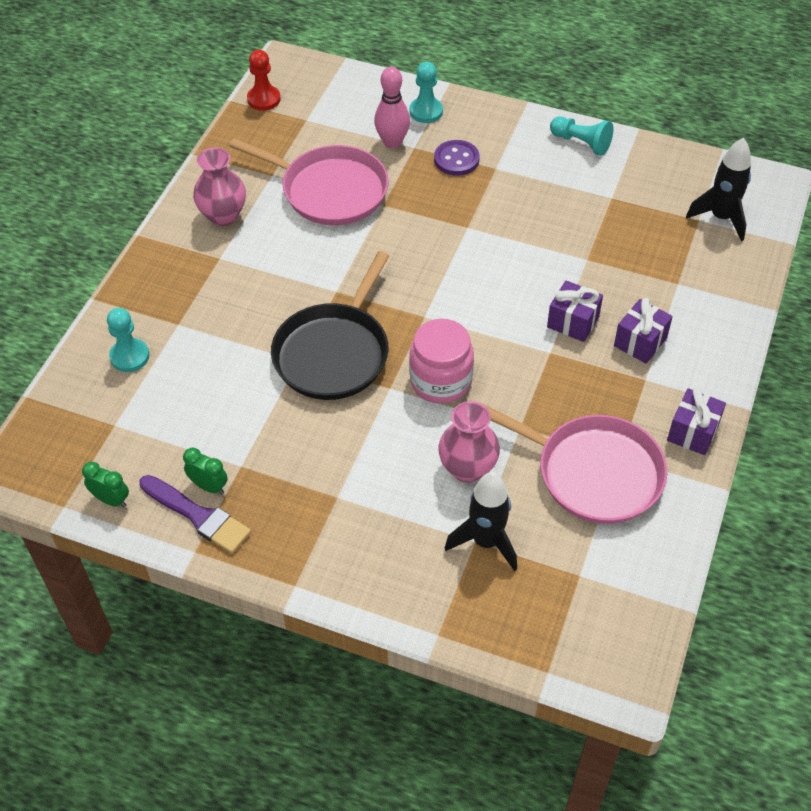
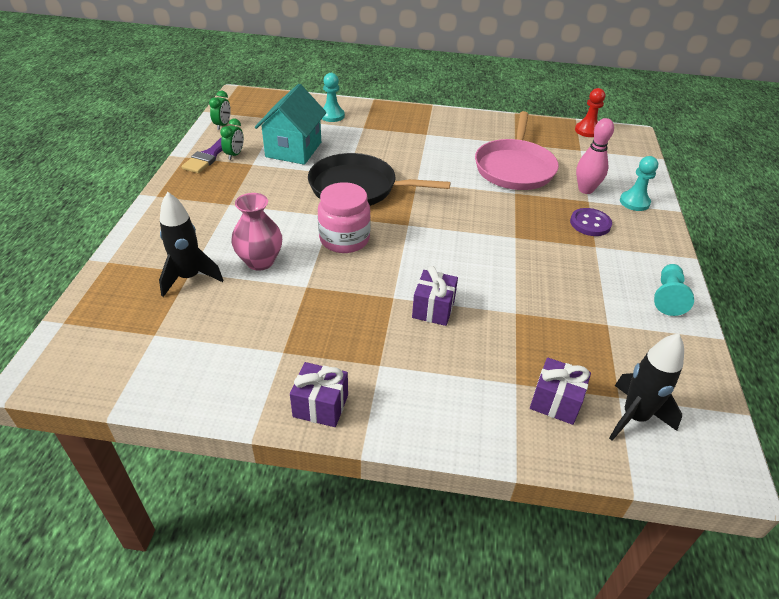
camera: 75 degrees right, 10 degrees down
pink vase [193,147,246,226] -> none
pink pan [481,403,667,524] -> none
purple gift [614,298,673,363] -> purple gift moved to [530,357,591,425]
none -> turquoise house [255,84,326,165]

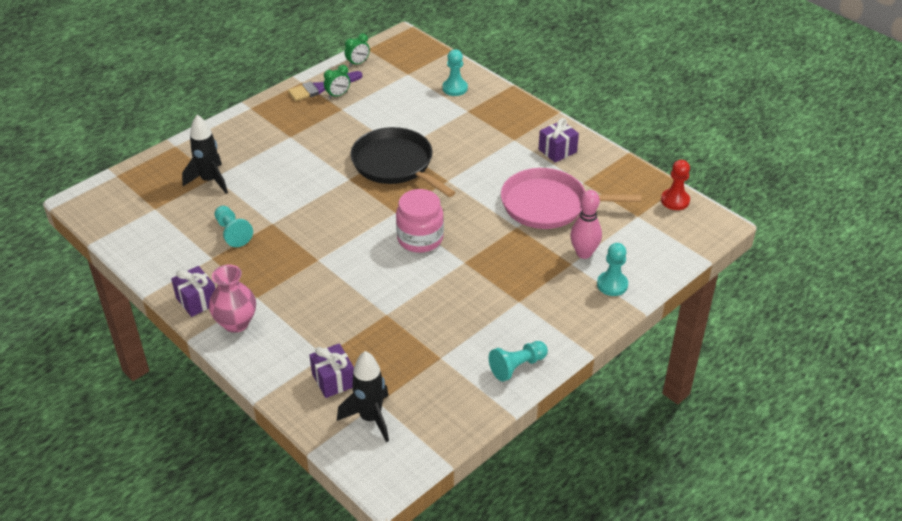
camera: 40 degrees right, 0 degrees up
pink vase [231,193,282,271] -> pink vase moved to [209,265,256,333]
turquoise house [255,84,326,165] -> none
pink jar [318,182,371,253] -> pink jar moved to [396,189,444,253]
purple gift [412,266,458,326] -> purple gift moved to [539,118,579,163]
pink pan [475,111,559,190] -> pink pan turned 45 degrees clockwise [501,168,641,229]
purple button [570,208,612,236] -> none
none -> turquoise pawn [214,206,253,247]

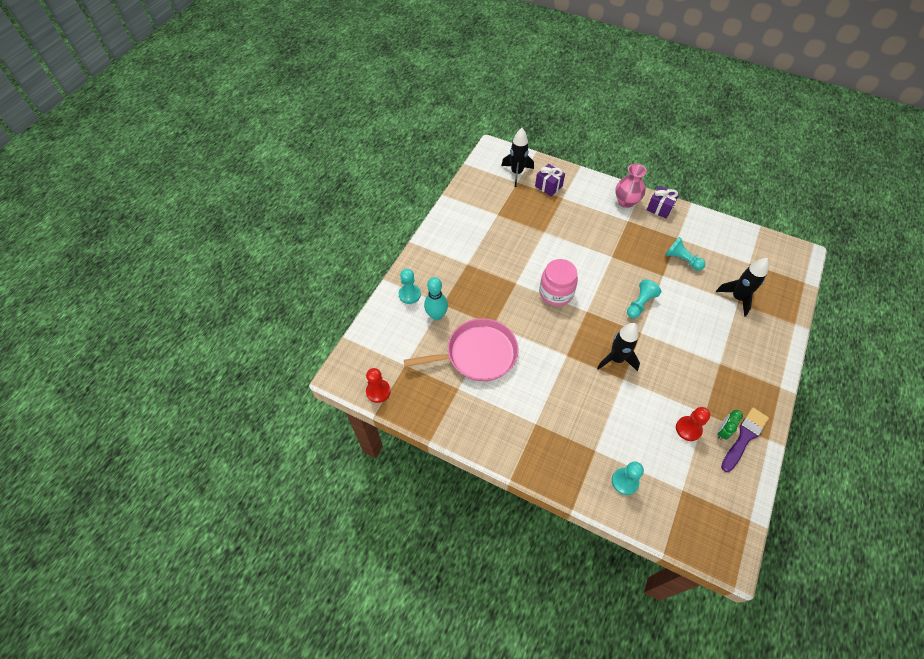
camera: 160 degrees right, 15 degrees up
green clock [345,33,370,67] -> none
black pan [350,127,456,197] -> black rocket [597,323,640,371]
turquoise pawn [489,341,548,382] -> turquoise pawn moved to [627,280,661,318]
purple gift [539,118,579,163] -> none
pink bowling pin [570,190,602,259] -> turquoise bowling pin [424,277,448,320]
none -> red pawn [676,407,710,441]

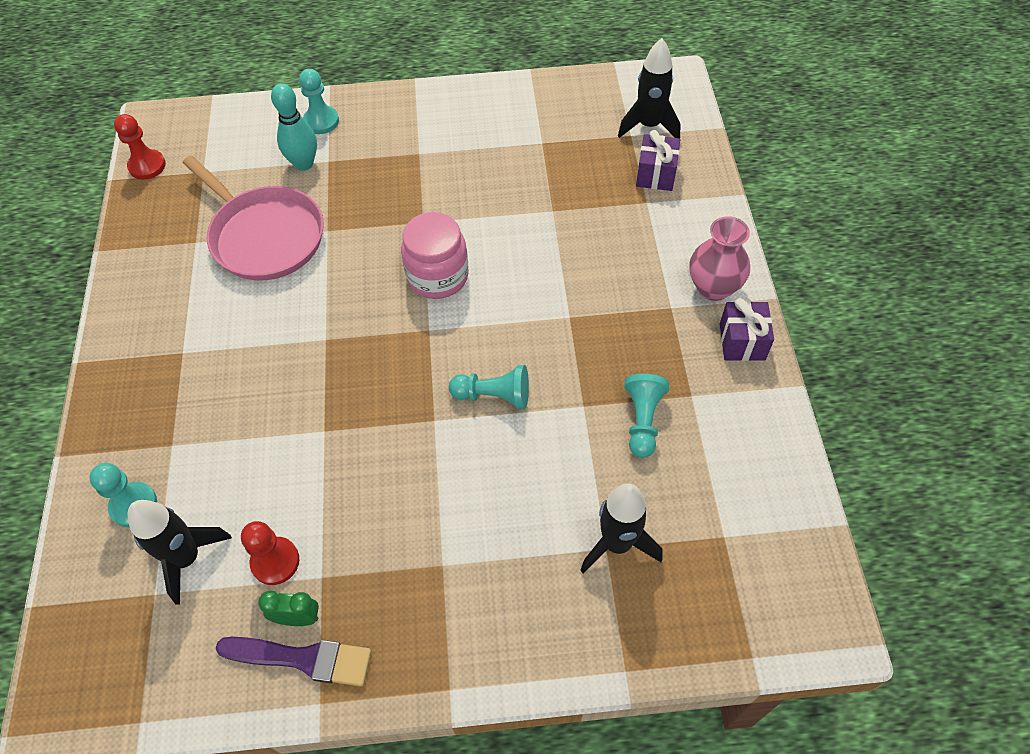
camera: 60 degrees right, 0 degrees up
black rocket [597,323,640,371] -> black rocket moved to [128,500,232,604]

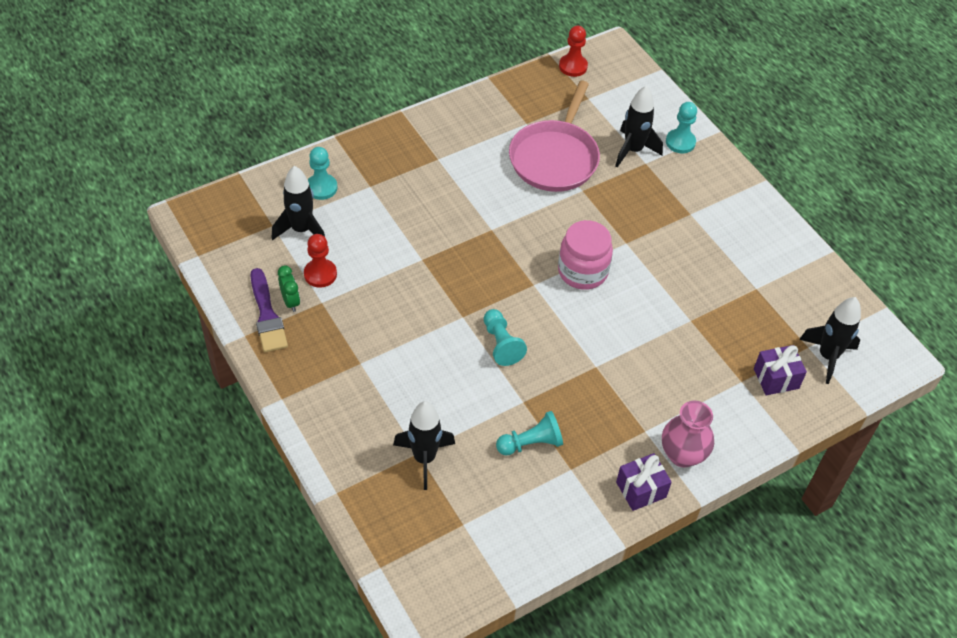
camera: 60 degrees right, 5 degrees down
turquoise bowling pin [271,83,317,171] -> black rocket [615,86,663,167]

